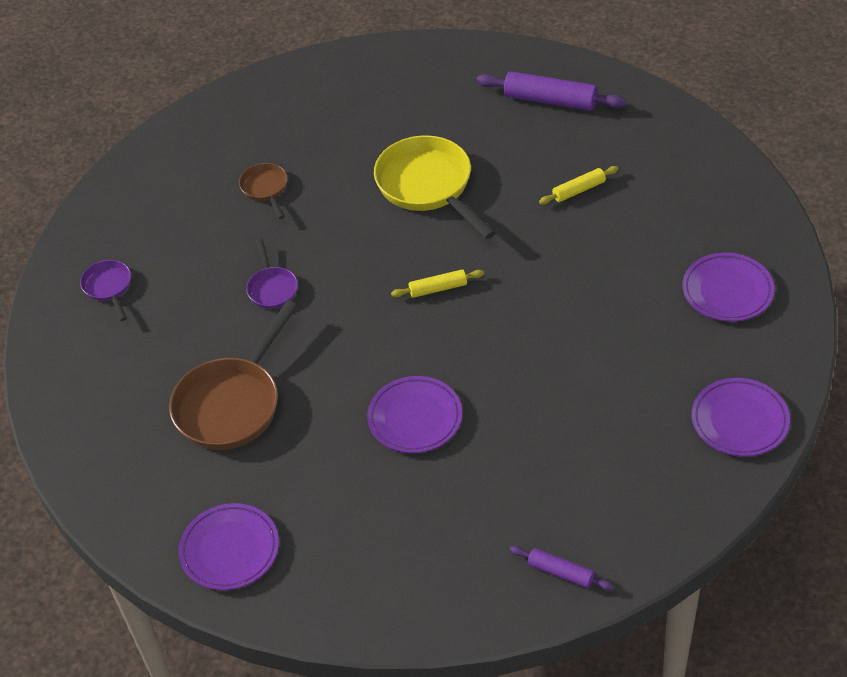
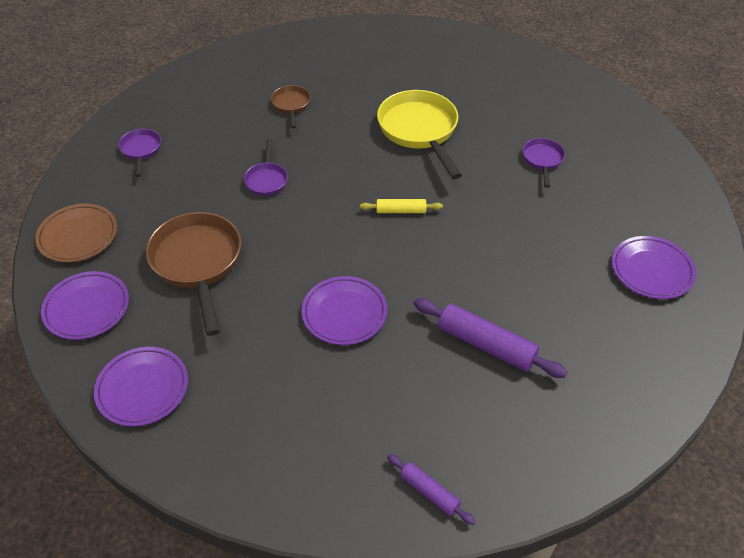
camera: 10 degrees right, 0 degrees up
brown pan [169,300,298,450] -> brown pan turned 120 degrees clockwise [146,212,241,336]
purple rolling pin [476,71,626,111] -> purple rolling pin moved to [414,298,567,378]
yellow rolling pin [539,166,619,204] -> purple pan [522,138,565,188]
purple plate [692,378,790,457] -> purple plate moved to [41,271,129,340]
none -> brown plate [35,204,117,263]

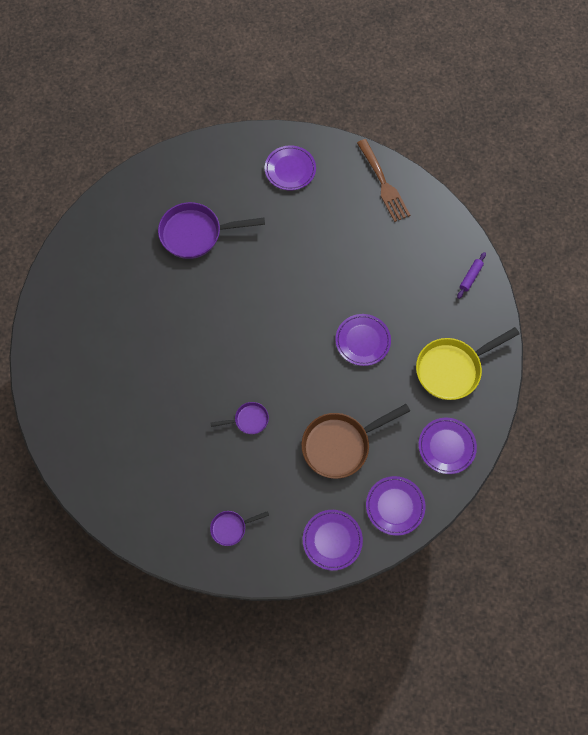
camera: 100 degrees left, 20 degrees up
brown plate [35,204,117,263] -> purple plate [303,510,363,571]
brown pan [271,85,311,128] -> none
yellow rolling pin [360,199,443,213] -> none
yellow pan [377,90,462,179] -> yellow pan moved to [416,327,519,400]
purple rolling pin [414,298,567,378] -> none
purple pan [522,138,565,188] -> purple pan [158,202,265,259], size x1.97
none -> brown fork [357,139,410,222]

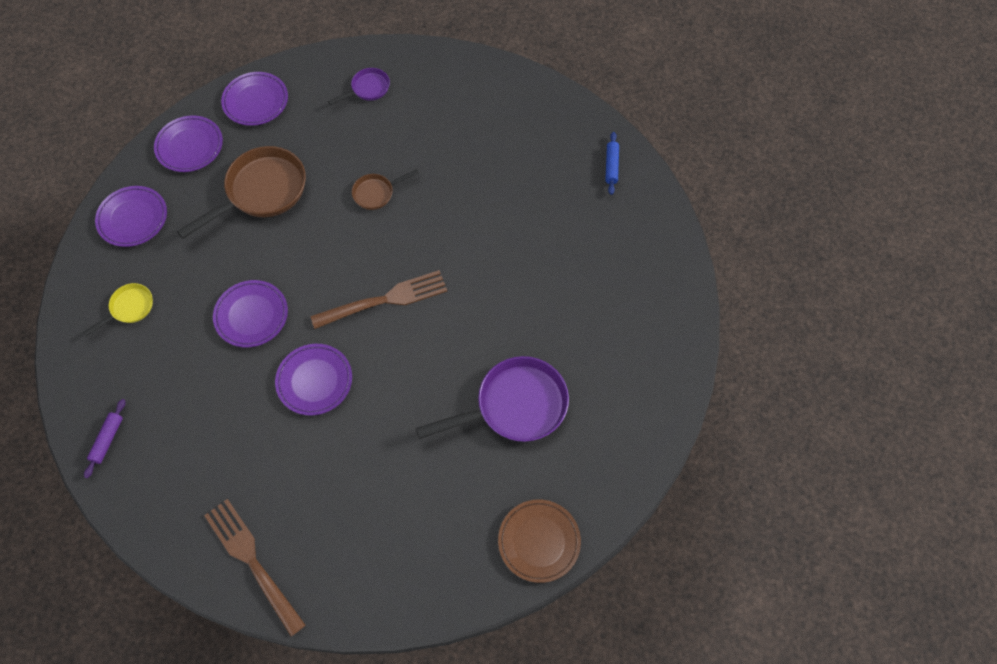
camera: 165 degrees right, 5 degrees down
purple pan [210,402,269,434] -> brown pan [352,169,419,210]
purple plate [265,145,316,190] -> purple plate moved to [275,344,352,415]
yellow pan [416,327,519,400] -> yellow pan [83,283,153,337], size x0.51
none -> brown fork [310,270,447,329]
none -> brown plate [498,499,581,583]
none -> blue rolling pin [605,132,619,195]

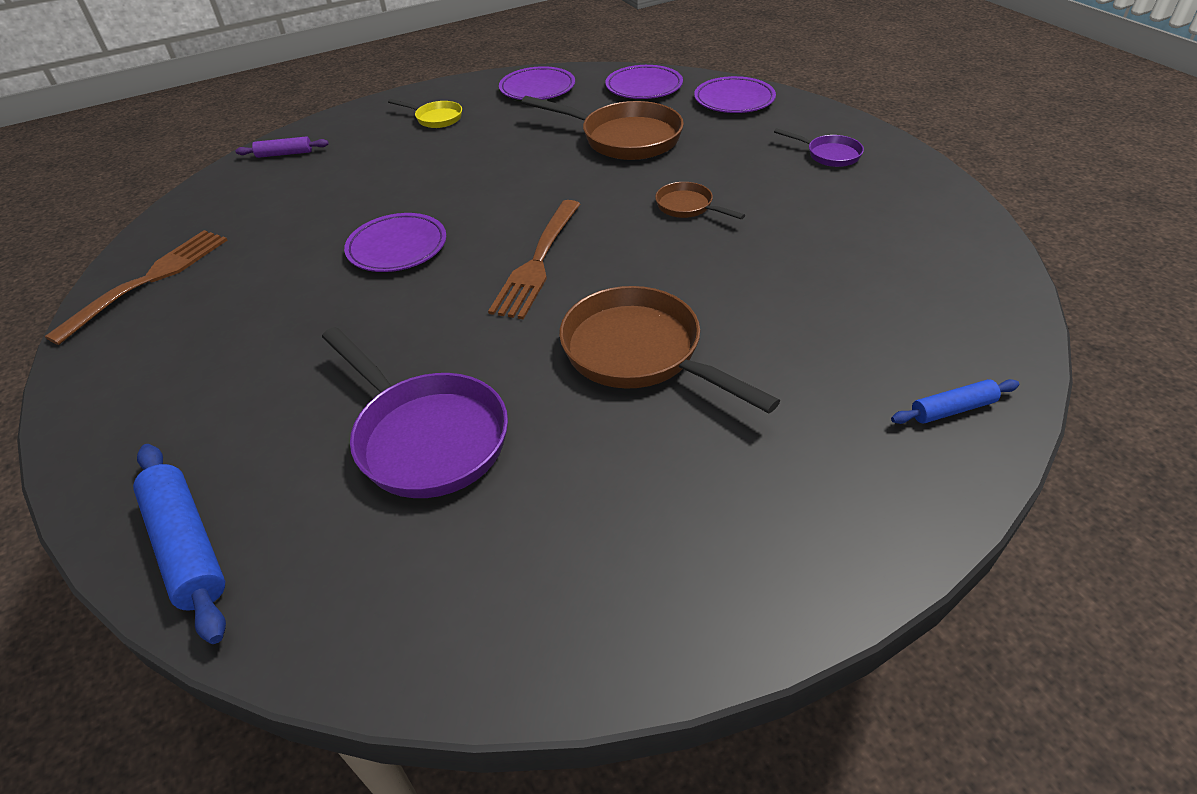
camera: 70 degrees right, 20 degrees down
purple plate [213,280,288,347] -> none
brown fork [310,270,447,329] -> brown fork turned 60 degrees clockwise [488,200,580,319]
brown plate [498,499,581,583] -> blue rolling pin [133,444,226,644]
none -> brown pan [559,286,780,413]

